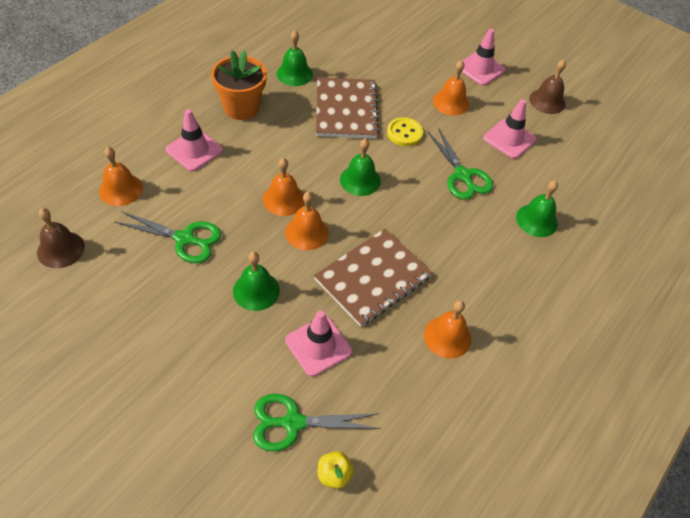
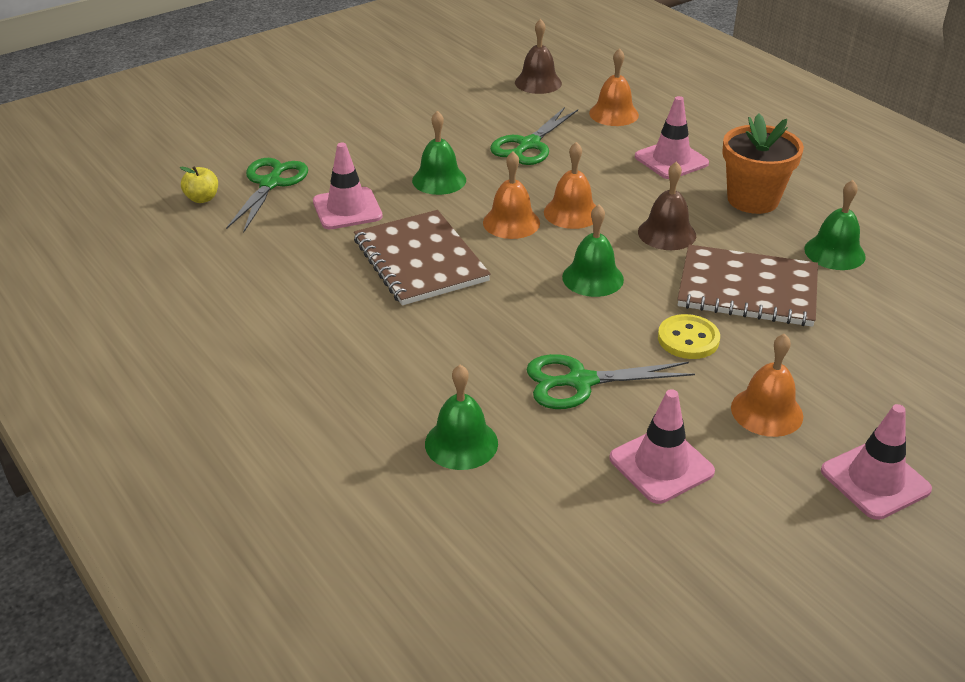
camera: 110 degrees right, 15 degrees down
orange bell [424,300,471,359] -> none
brown bell [529,60,566,114] -> brown bell moved to [638,162,696,250]

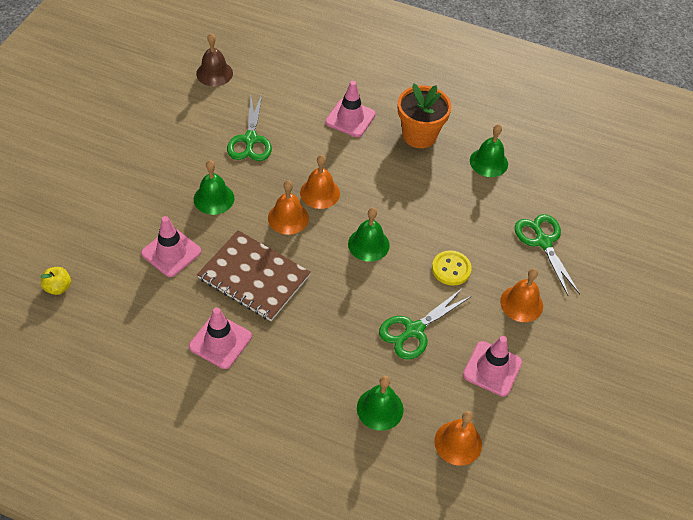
camera: 35 degrees left, 15 degrees up
green scissors [226,158,308,233] -> green scissors moved to [515,214,580,297]
orange bell [589,48,639,126] -> orange bell moved to [434,411,482,466]
brown bell [638,162,696,250] -> none
brown notebook [677,244,818,327] -> none
pink traffic cone [821,404,932,520] -> pink traffic cone moved to [189,308,252,369]

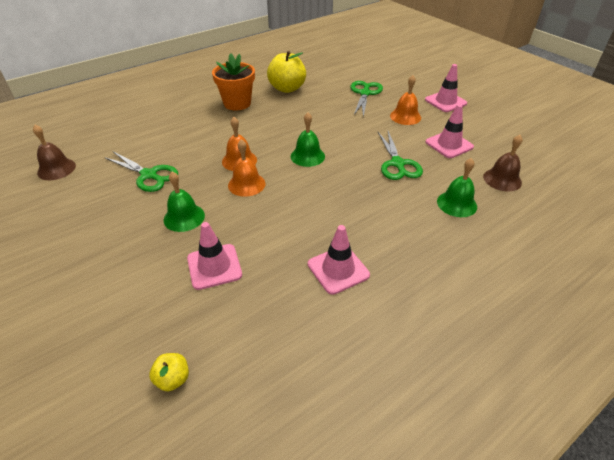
camera: 55 degrees left, 10 degrees down
brown notebook [197,230,311,321] -> none
pink traffic cone [325,81,376,137] -> pink traffic cone moved to [425,64,467,112]
yellow button [432,250,472,286] -> none
orange bell [434,411,482,466] -> brown bell [483,135,523,192]
green bell [470,124,508,177] -> yellow apple [267,51,306,93]
green scissors [515,214,580,297] -> green scissors turned 90 degrees clockwise [351,81,383,117]

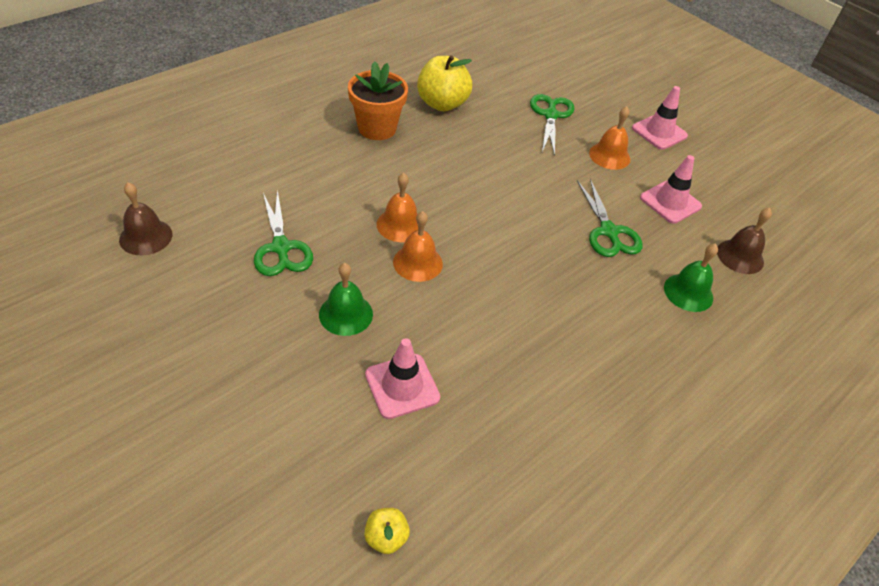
camera: 10 degrees left, 5 degrees up
green scissors [104,152,178,192] -> green scissors turned 45 degrees clockwise [254,190,313,276]
green bell [291,113,325,167] -> none
pink traffic cone [308,225,370,295] -> none

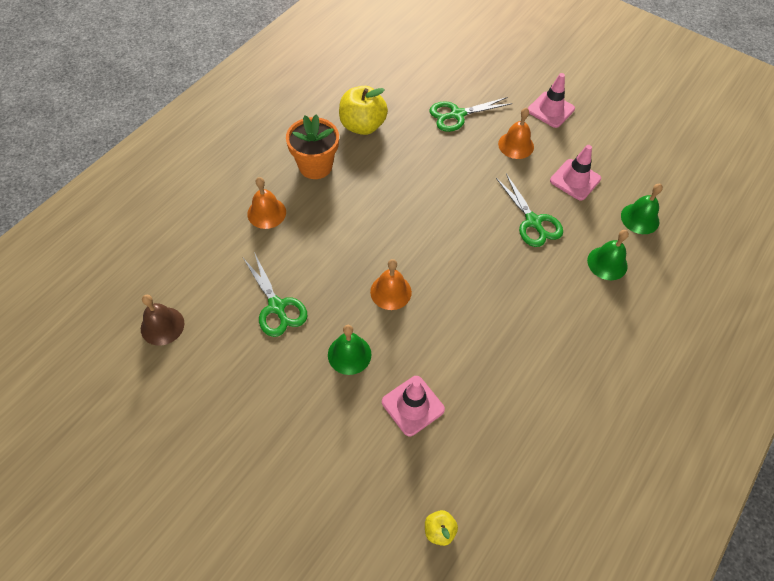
camera: 10 degrees left, 10 degrees up
orange bell [377,173,418,242] -> orange bell moved to [247,177,286,229]
green scissors [530,94,574,156] -> green scissors turned 105 degrees counterclockwise [430,97,512,132]
brown bell [717,208,772,274] -> green bell [621,184,663,234]

